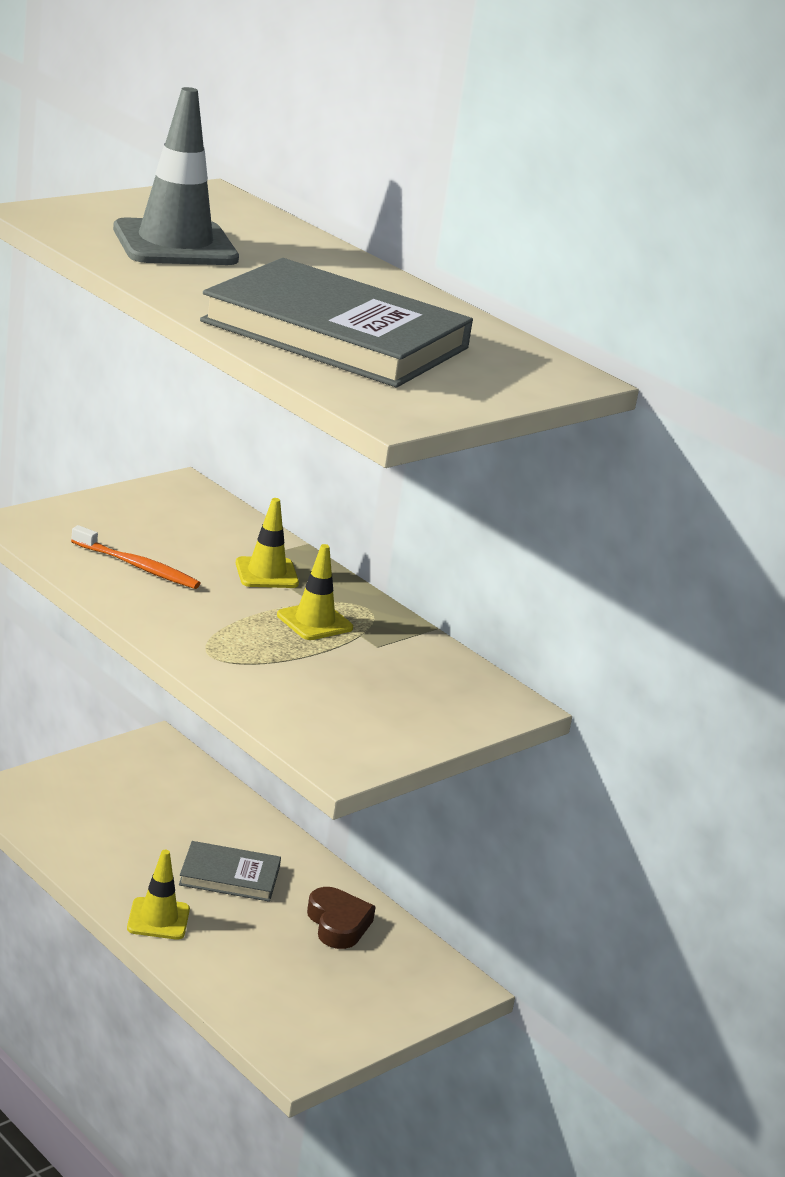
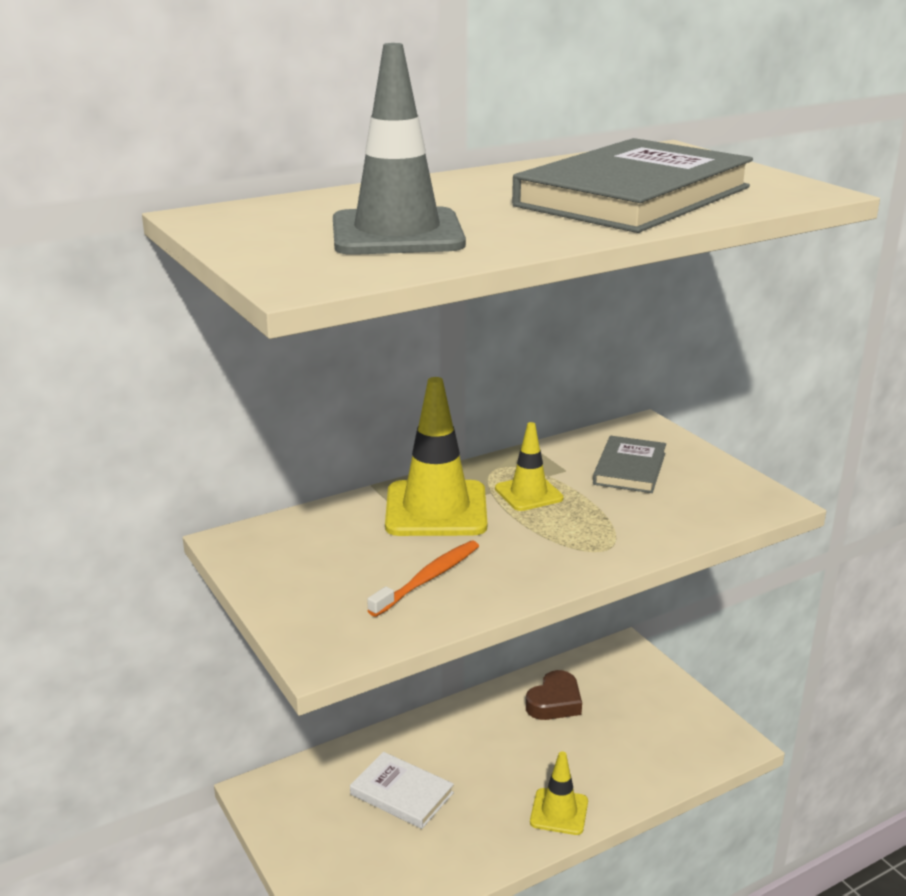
camera: 75 degrees left, 0 degrees up
grey book [179,841,281,902] -> grey book moved to [593,436,666,493]
yellow traffic cone [236,498,299,588] -> yellow traffic cone [385,377,487,536], size x1.77
brown heart [307,887,376,949] -> brown heart turned 135 degrees clockwise [526,670,582,720]
none -> white book [350,752,454,829]

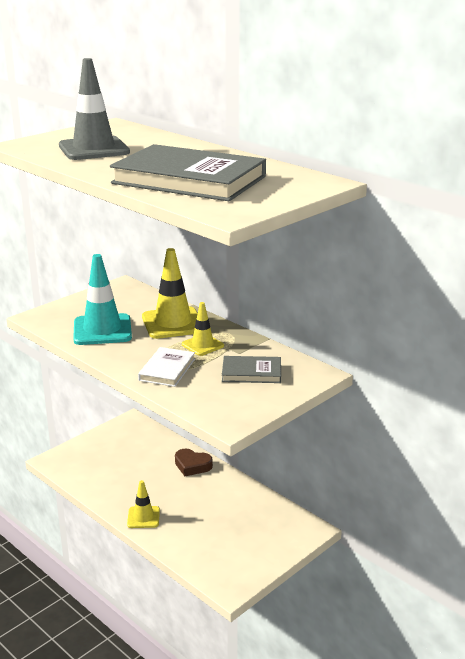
camera: 75 degrees right, 0 degrees up
white book [350,752,454,829] -> white book moved to [138,347,195,387]
orange toothbrush [367,541,479,617] -> turquoise traffic cone [73,254,132,345]
brown heart [526,670,582,720] -> brown heart moved to [175,449,213,476]

